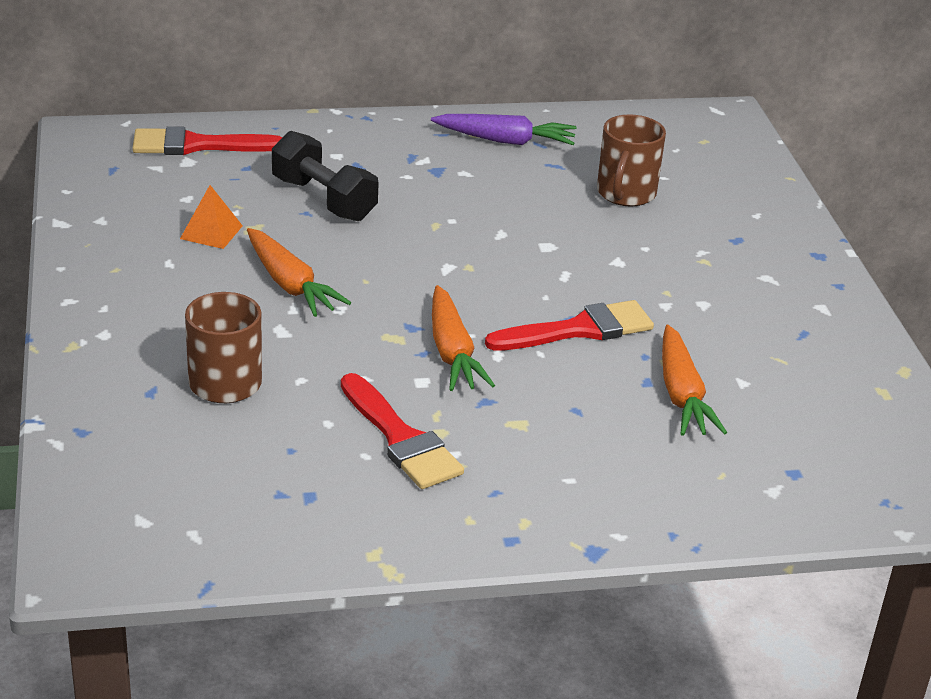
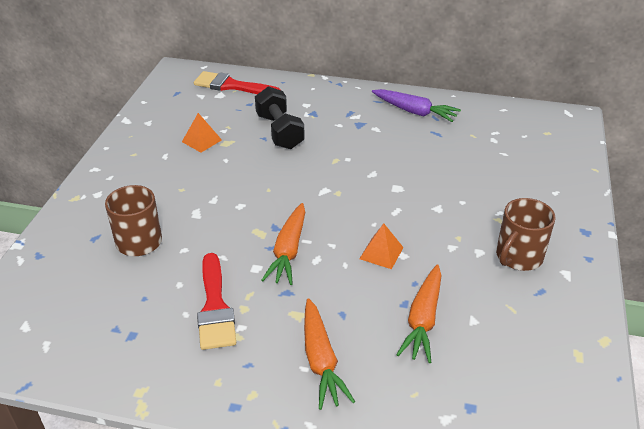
camera: 25 degrees right, 5 degrees up
orange carrot [247,228,351,317] -> orange carrot moved to [304,298,355,410]
red brush [485,300,654,351] -> orange pyramid [360,223,404,269]
brown mug [597,114,666,207] -> brown mug moved to [496,198,556,271]

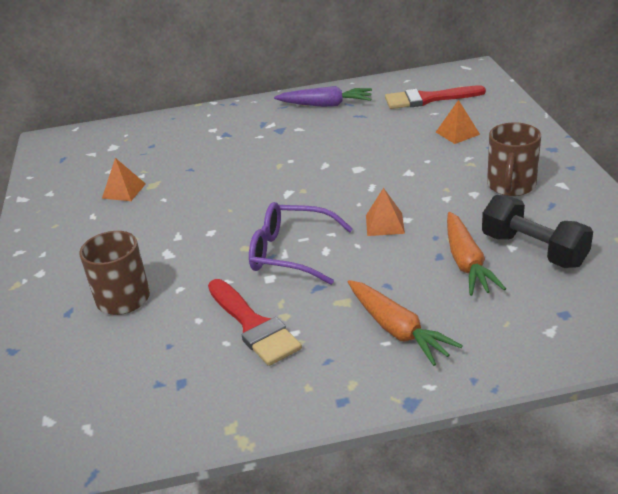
camera: 20 degrees left, 5 degrees down
red brush [194,71,280,94] -> red brush moved to [385,85,486,109]
black dumbbell [255,86,305,149] -> black dumbbell moved to [482,195,593,268]
orange carrot [261,203,305,285] -> purple glasses [249,202,353,285]
none -> orange pyramid [436,100,480,144]

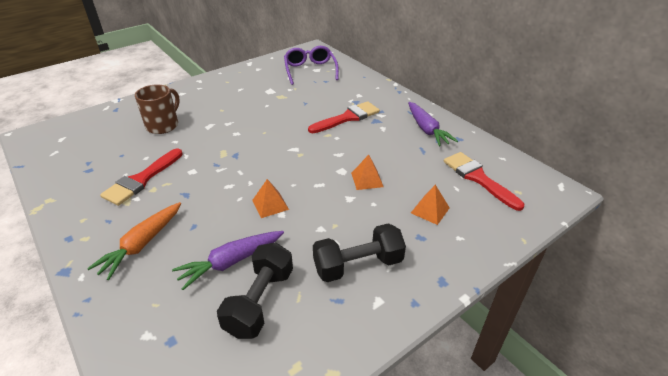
camera: 60 degrees right, 5 degrees up
orange pyramid [102,158,146,201] -> orange pyramid moved to [351,155,383,190]
purple glasses [249,202,353,285] -> purple glasses moved to [284,46,339,85]
orange carrot [447,212,506,296] -> purple carrot [172,231,284,290]
brown mug [487,122,541,196] -> black dumbbell [313,223,406,282]
none -> red brush [308,101,380,133]

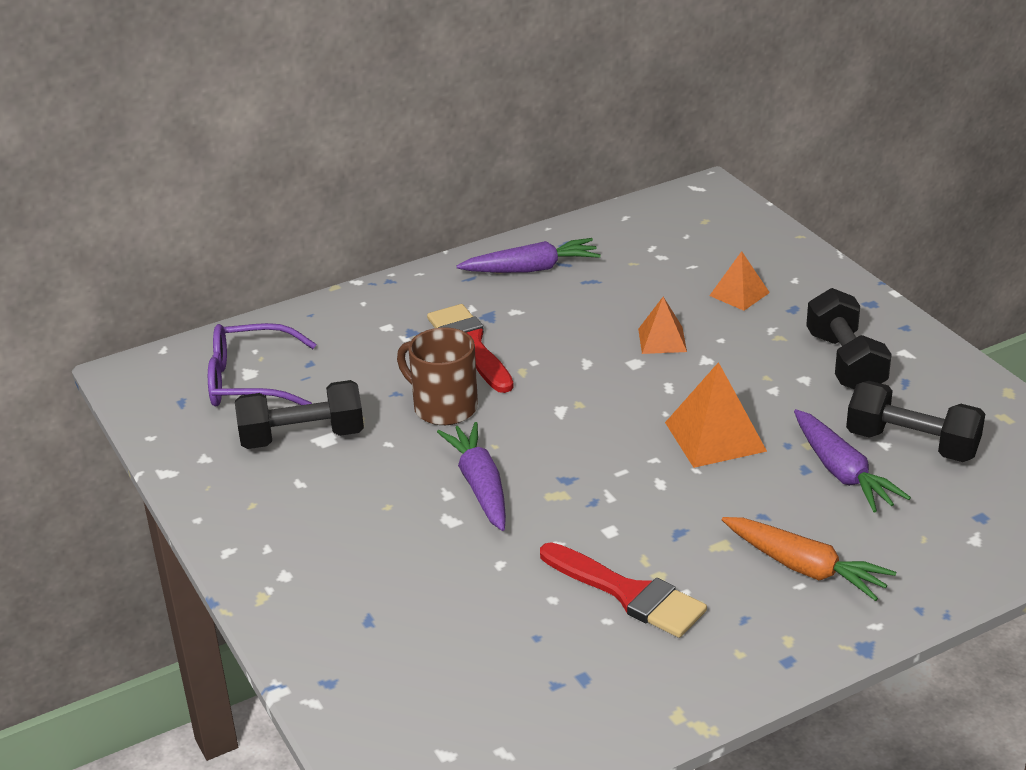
camera: 80 degrees left, 5 degrees down
brown mug [135,84,180,134] -> brown mug moved to [397,327,478,425]
orange pyramid [252,179,289,218] -> orange pyramid [665,362,767,468], size x1.61
red brush [444,152,524,211] -> none
none -> black dumbbell [235,380,364,449]
none -> purple carrot [437,422,506,531]

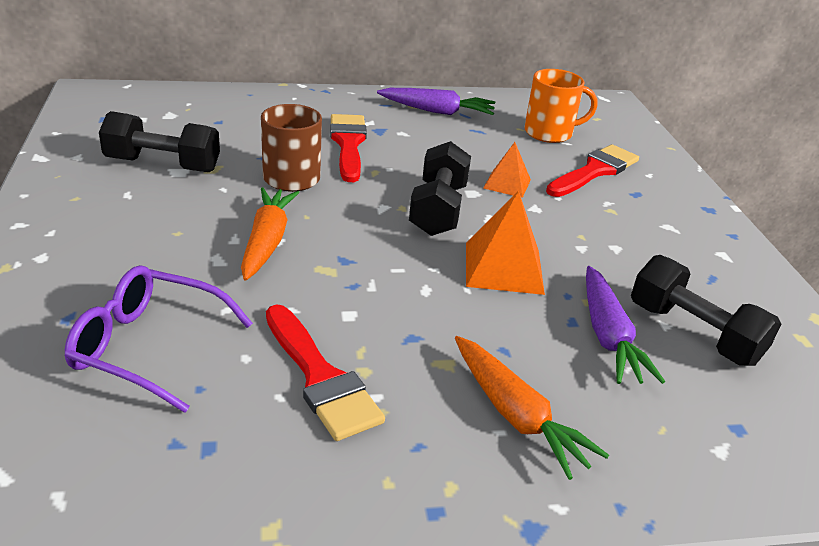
camera: 15 degrees right, 0 degrees up
purple glasses [208,323,316,406] -> purple glasses moved to [65,265,253,413]
purple carrot [437,422,506,531] -> orange carrot [241,187,300,281]
orange pyramid [709,251,770,311] -> red brush [546,144,639,197]
black dumbbell [806,288,892,390] -> black dumbbell moved to [409,141,471,236]
none -> orange mug [524,69,598,143]

